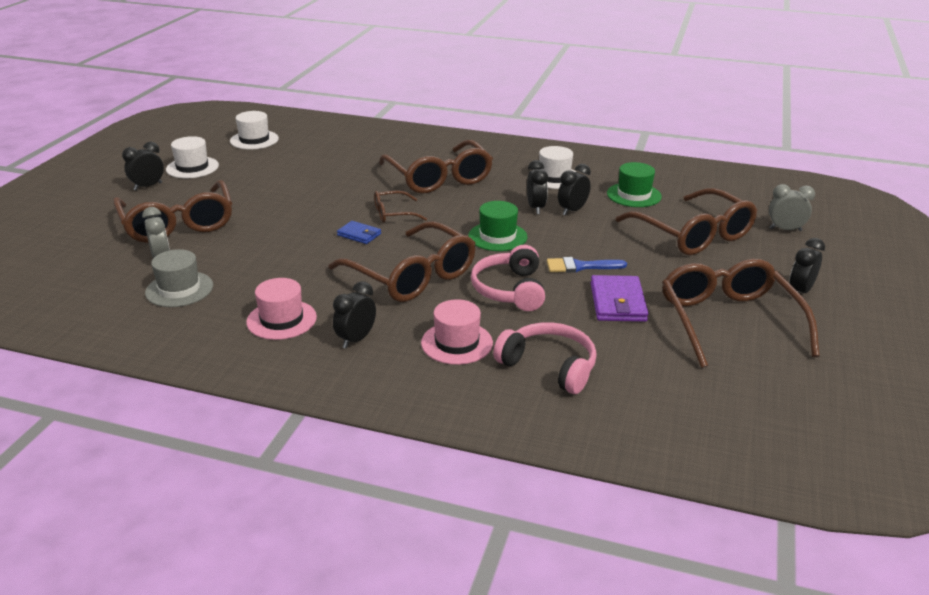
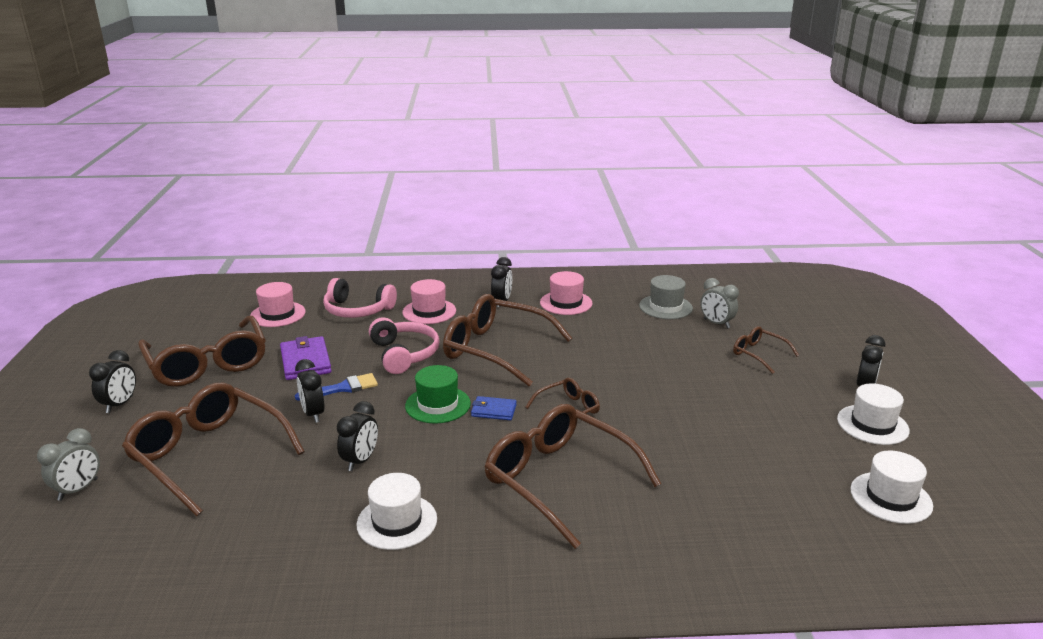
camera: 160 degrees right, 5 degrees down
brown glasses [113,180,232,243] -> brown glasses [733,326,799,374], size x0.49
blue wallet [337,221,381,244] -> blue wallet moved to [471,396,517,420]
black clock [527,160,548,214] -> black clock moved to [295,359,325,423]
green hat [607,162,662,207] -> none
grey clock [769,184,815,231] -> grey clock turned 45 degrees counterclockwise [37,428,100,501]
none -> pink hat [250,282,306,327]

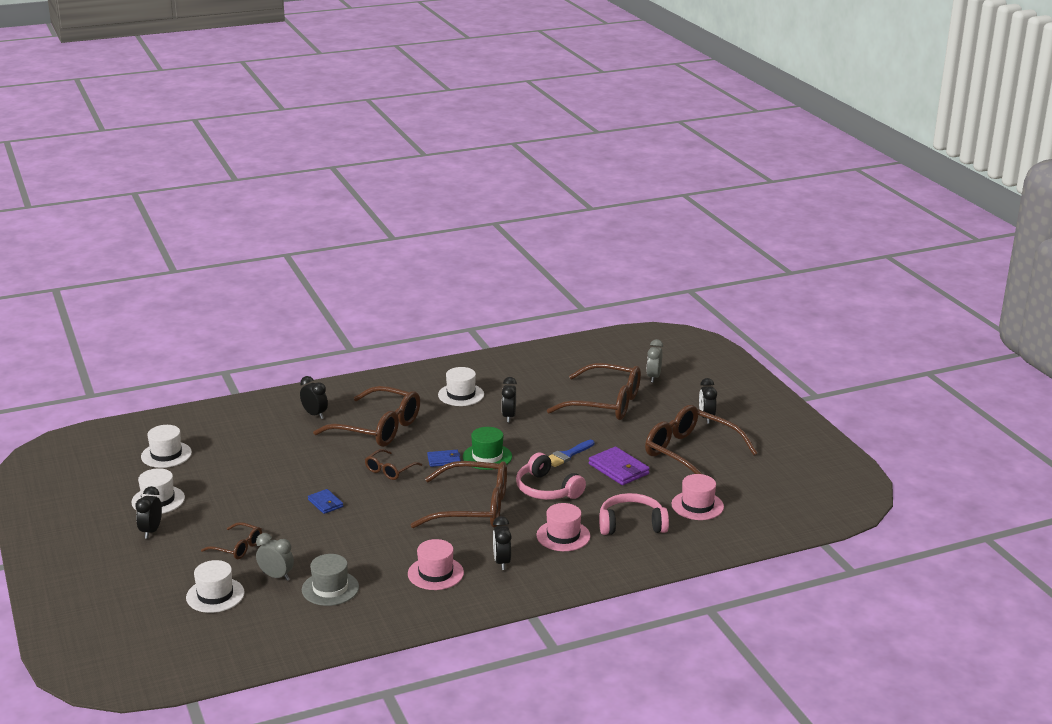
camera: 160 degrees right, 0 degrees up
black clock [295,359,325,423] -> black clock moved to [300,376,328,419]
none -> white hat [186,560,244,613]
none -> blue wallet [308,489,343,514]

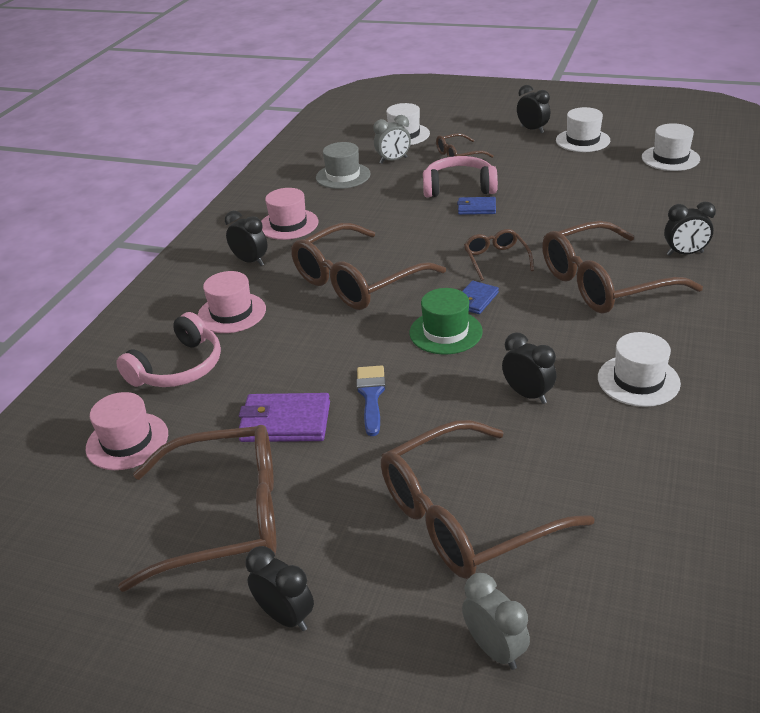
camera: 135 degrees right, 10 degrees up
pink headphones [516,453,586,500] -> pink headphones moved to [423,156,498,198]

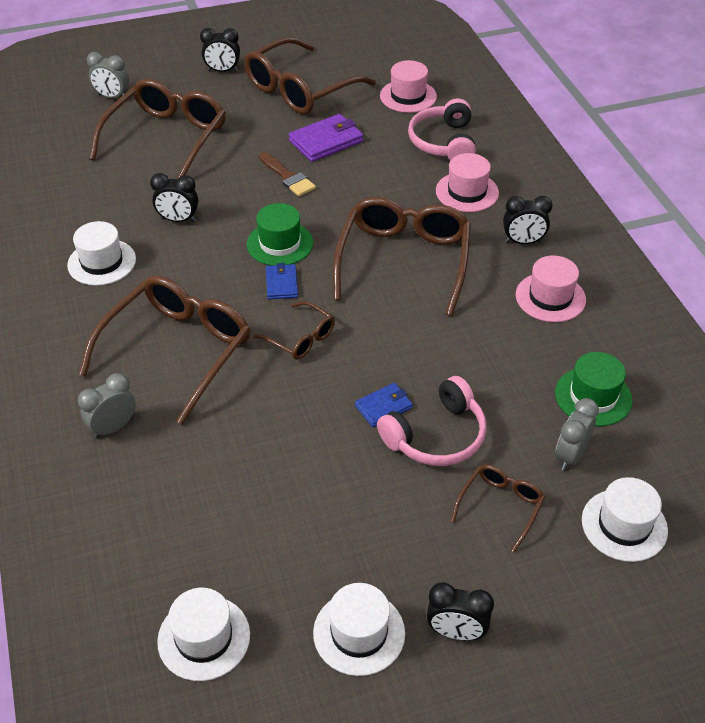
camera: 140 degrees right, 10 degrees up
grey hat [316,142,371,189] -> green hat [555,352,633,426]
blue brush [357,366,386,436] -> brown brush [259,152,316,196]
black clock [664,202,716,256] -> grey clock [78,373,136,439]

